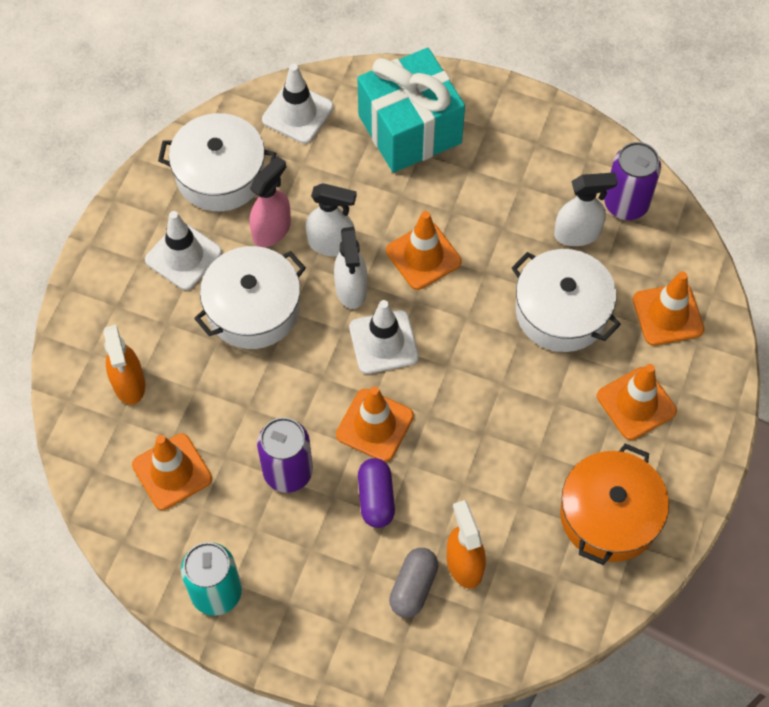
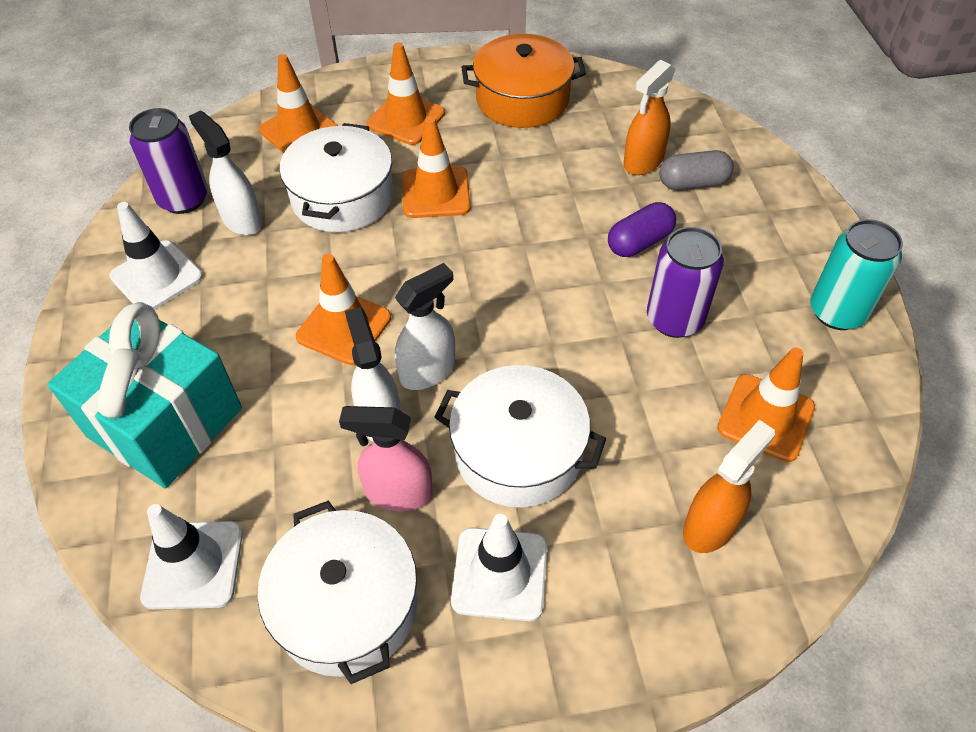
camera: 120 degrees left, 10 degrees down
orange traffic cone [336,386,414,462] -> orange traffic cone moved to [402,116,471,218]
white traffic cone [349,300,419,374] -> white traffic cone moved to [110,202,203,310]

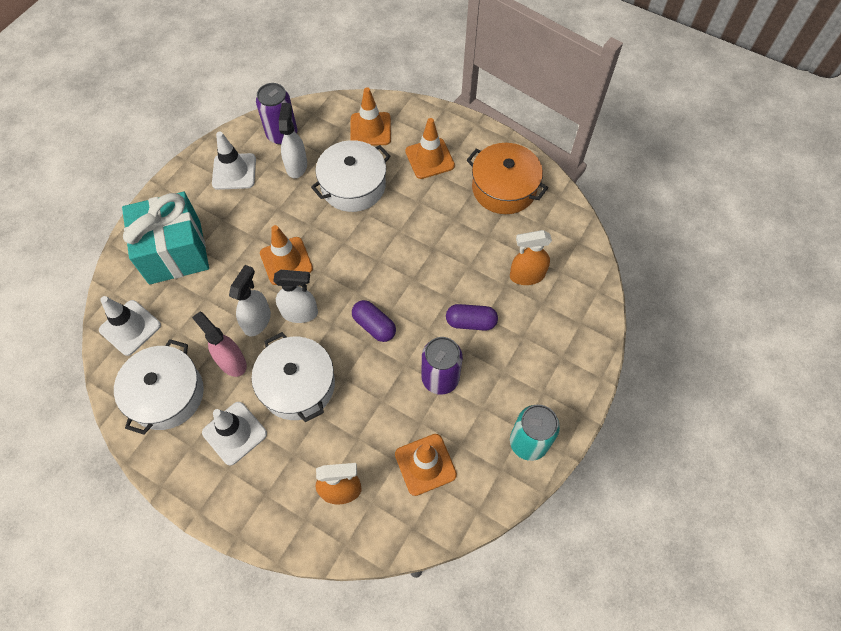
camera: 40 degrees right, 10 degrees up
orange traffic cone [402,116,471,218] -> none
grey capsule [659,150,734,190] -> none
none -> purple capsule [352,300,396,342]

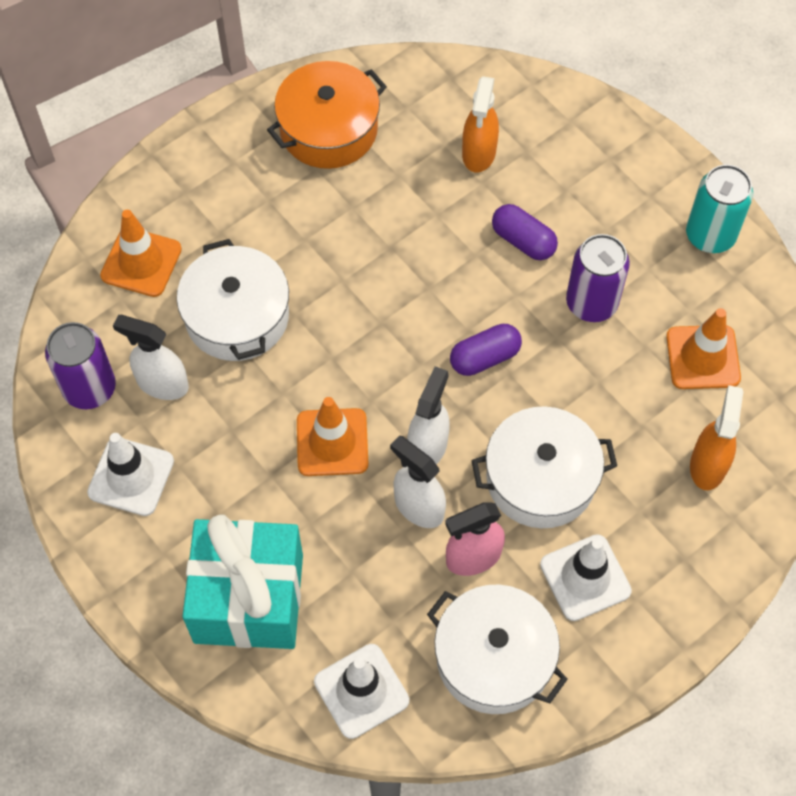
camera: 70 degrees left, 0 degrees up
orange traffic cone [405,118,455,179] -> none
purple capsule [446,304,498,331] -> purple capsule turned 75 degrees counterclockwise [492,204,558,260]

